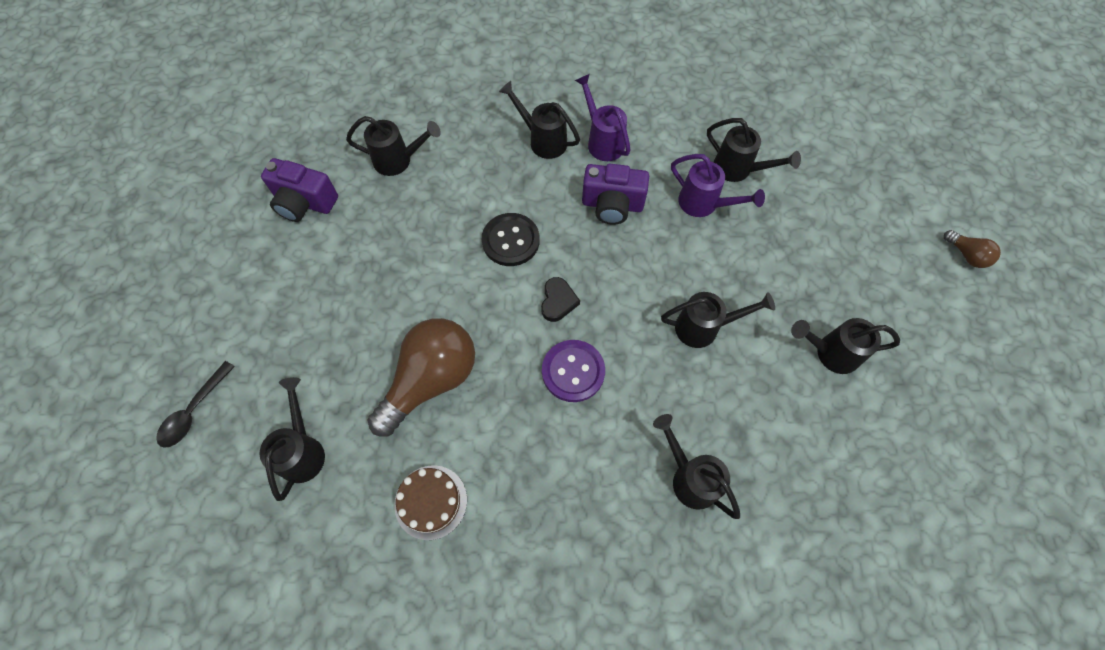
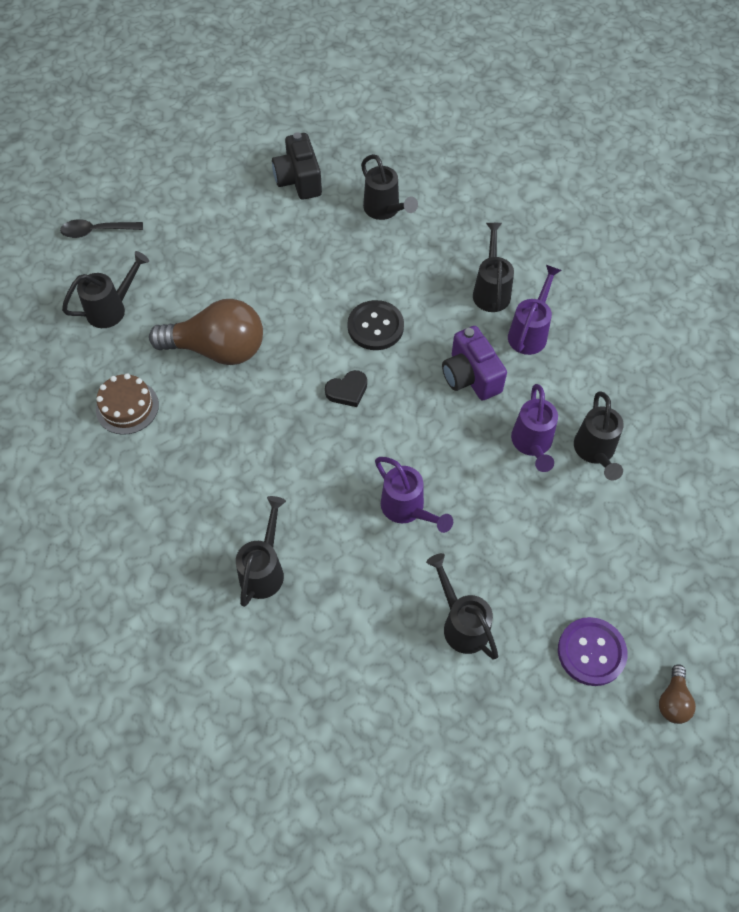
camera: 55 degrees right, 5 degrees down
purple camera [261,158,338,222] -> black camera [272,132,322,200]
purple button [542,340,605,402] -> purple button moved to [558,617,627,686]
black watering can [661,292,775,348] -> purple watering can [375,457,453,533]

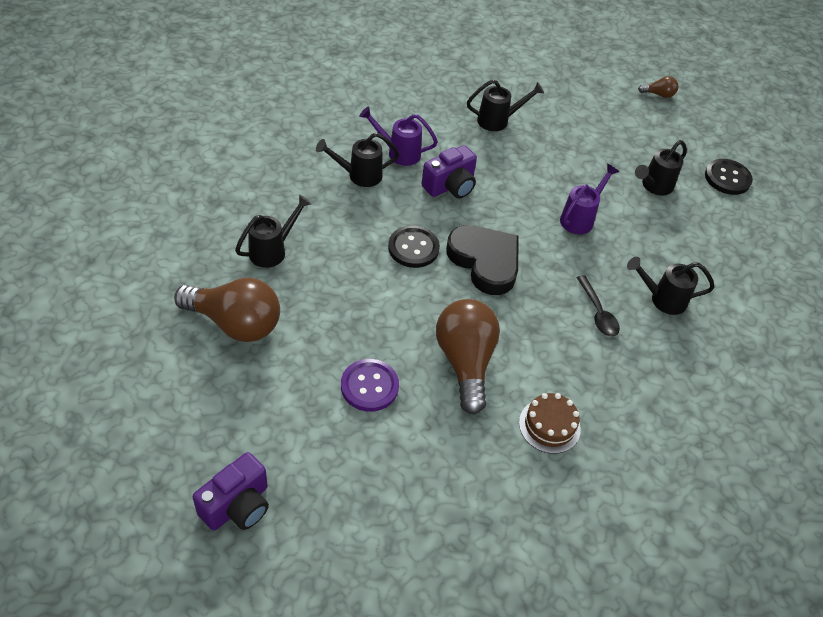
camera: 105 degrees left, 10 degrees down
black spoon [60,219,143,238] -> black spoon moved to [577,275,620,337]
black watering can [62,251,149,328] -> none
black camera [272,132,322,200] -> brown light bulb [174,278,280,342]
black heart [325,370,367,407] -> black heart [446,225,519,295], size x2.17
purple watering can [511,384,558,472] -> none
purple button [558,617,627,686] -> purple button moved to [341,359,399,412]
none -> purple camera [193,452,269,531]
none -> black button [705,159,753,195]

